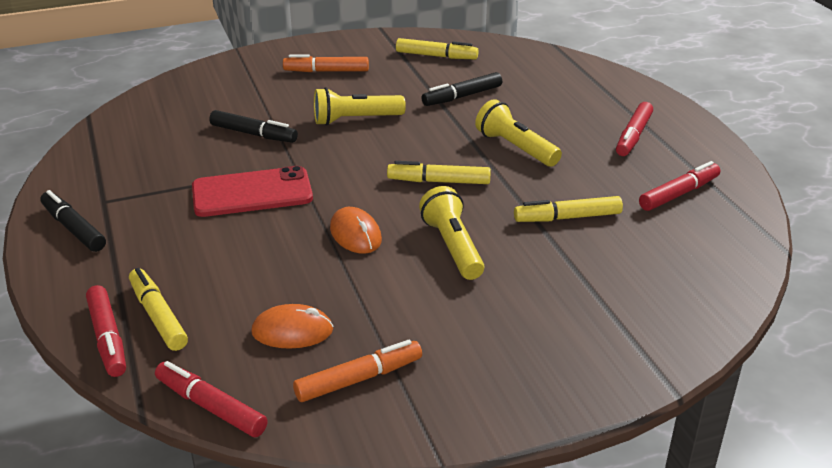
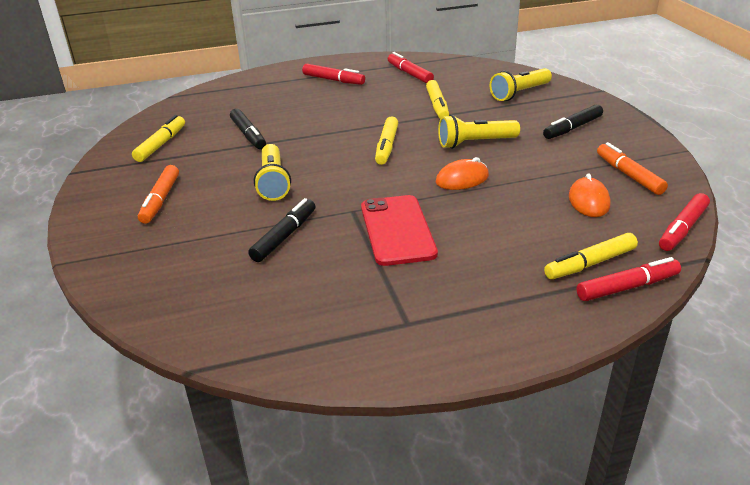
camera: 85 degrees left, 0 degrees up
black marker [40,190,106,252] -> black marker moved to [543,104,603,139]
yellow flashlight [475,99,562,167] -> yellow flashlight moved to [490,68,552,101]

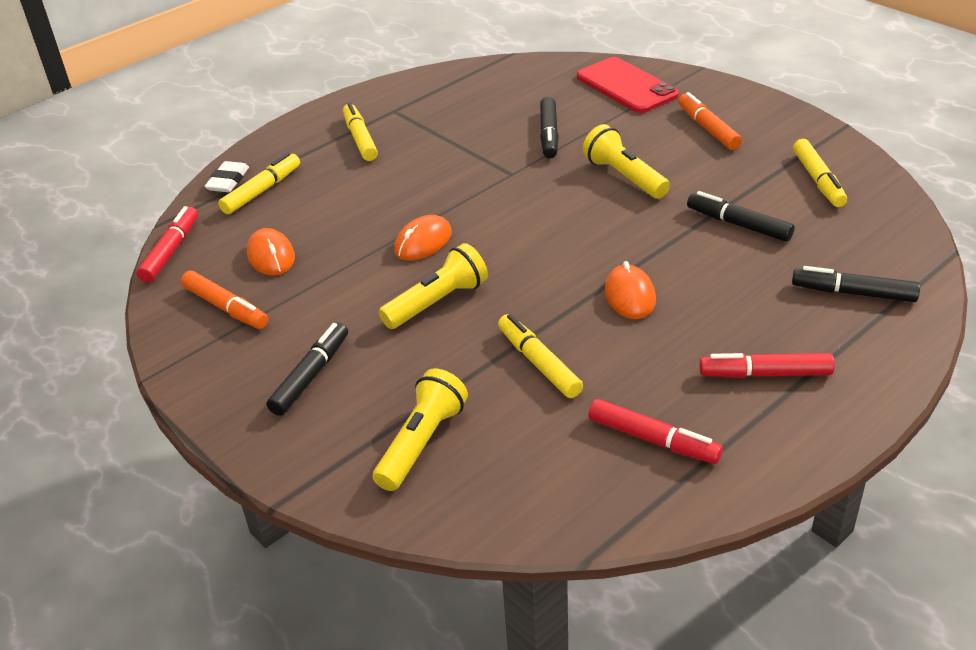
camera: 155 degrees right, 5 degrees up
red phone [361,195,438,266] -> red phone moved to [577,57,679,113]
yellow marker [375,116,398,165] -> yellow marker moved to [343,102,378,161]
red marker [577,257,681,301] -> white eraser [204,161,249,192]
none -> orange mouse [605,261,656,319]
none -> black marker [792,266,920,302]

